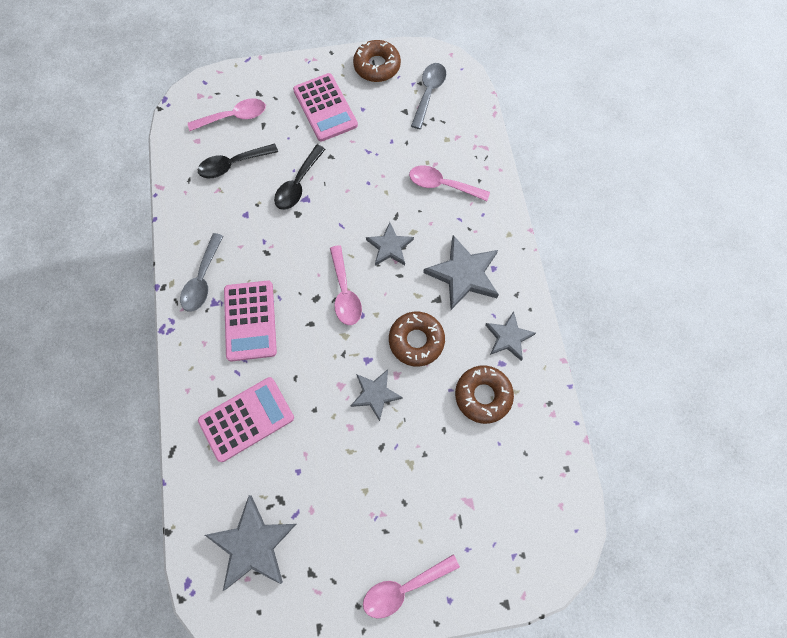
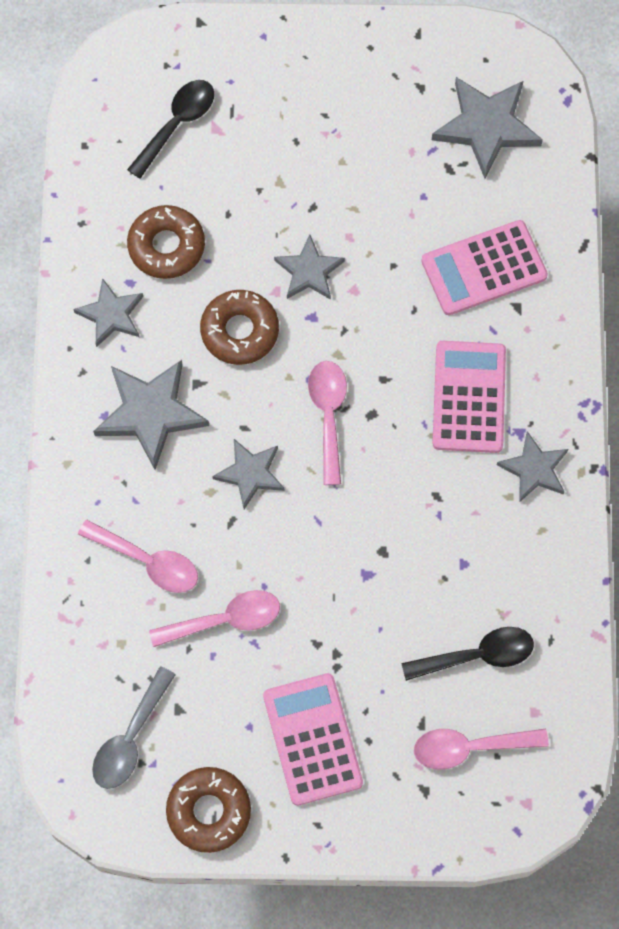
camera: 170 degrees left, 0 degrees up
grey spoon [180,233,223,312] -> grey star [497,431,568,503]
black spoon [274,145,325,210] -> black spoon moved to [127,80,214,179]
pink spoon [363,554,460,619] -> pink spoon moved to [149,590,280,647]

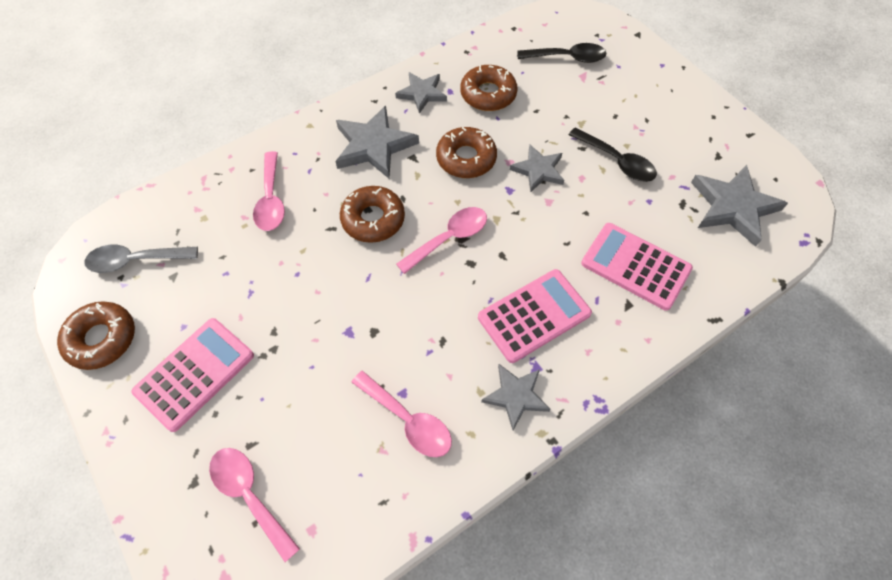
camera: 55 degrees right, 10 degrees down
pink spoon [149,590,280,647] -> pink spoon moved to [351,371,452,457]
grey star [212,439,284,509] -> brown donut [340,186,405,243]
black spoon [402,627,534,681] -> black spoon moved to [569,127,657,182]

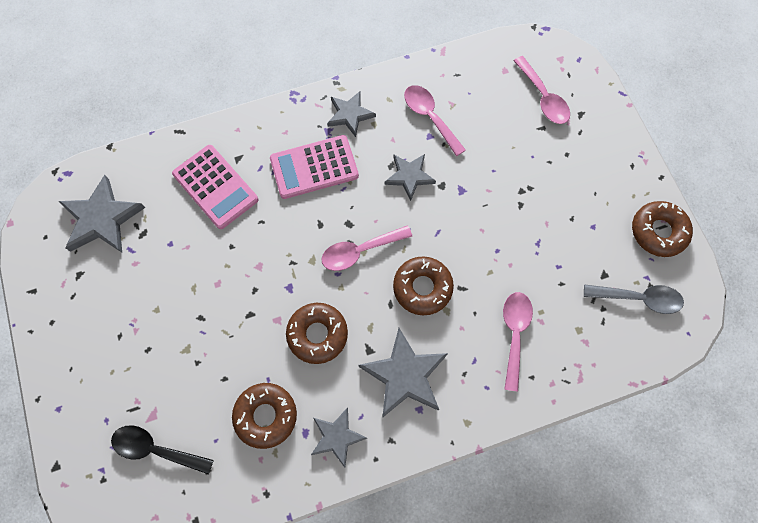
camera: 165 degrees left, 10 degrees up
pink calculator [132,318,254,432] -> none
grey star [510,145,564,192] -> grey star moved to [384,154,436,201]
black spoon [569,127,657,182] -> none

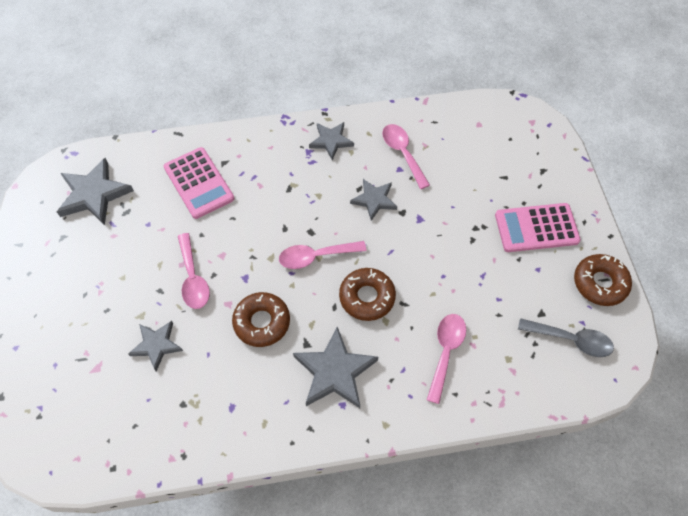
camera: 10 degrees right, 10 degrees down
black spoon [111,425,214,475] -> none
brown donut [232,383,297,449] -> none
pink calculator [270,135,359,199] -> pink calculator moved to [495,203,581,252]
grey star [311,407,367,468] -> grey star moved to [128,321,183,371]
pink spoon [514,56,570,124] -> pink spoon moved to [178,233,210,309]

